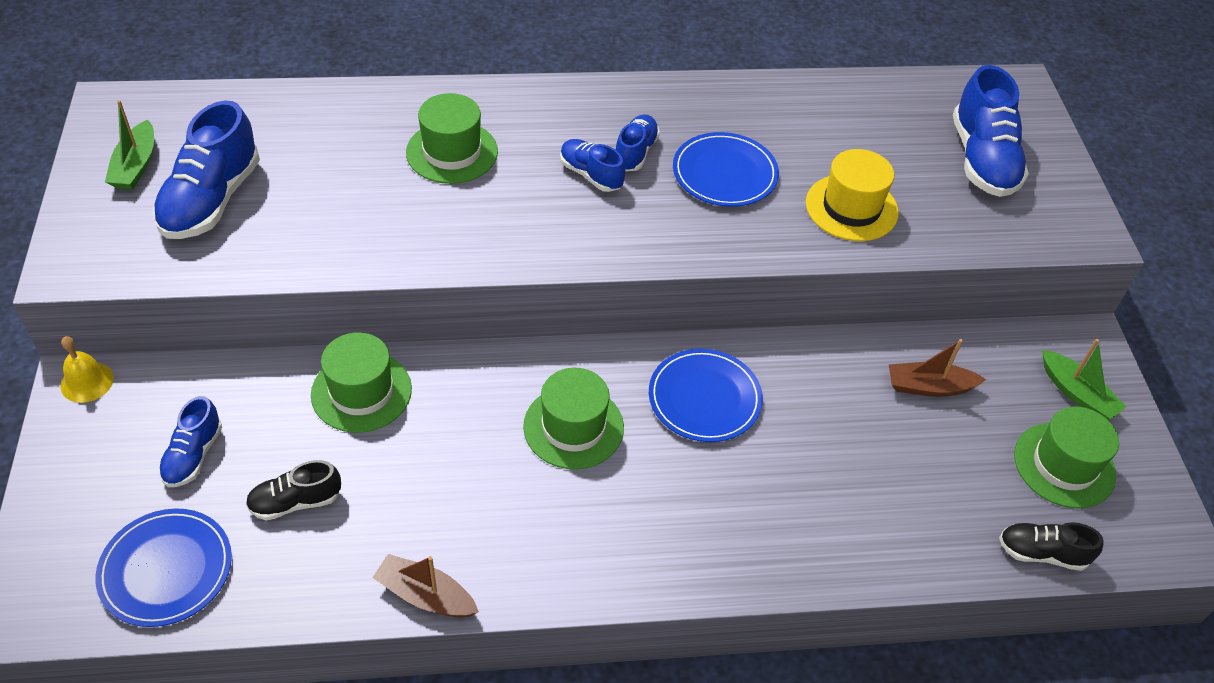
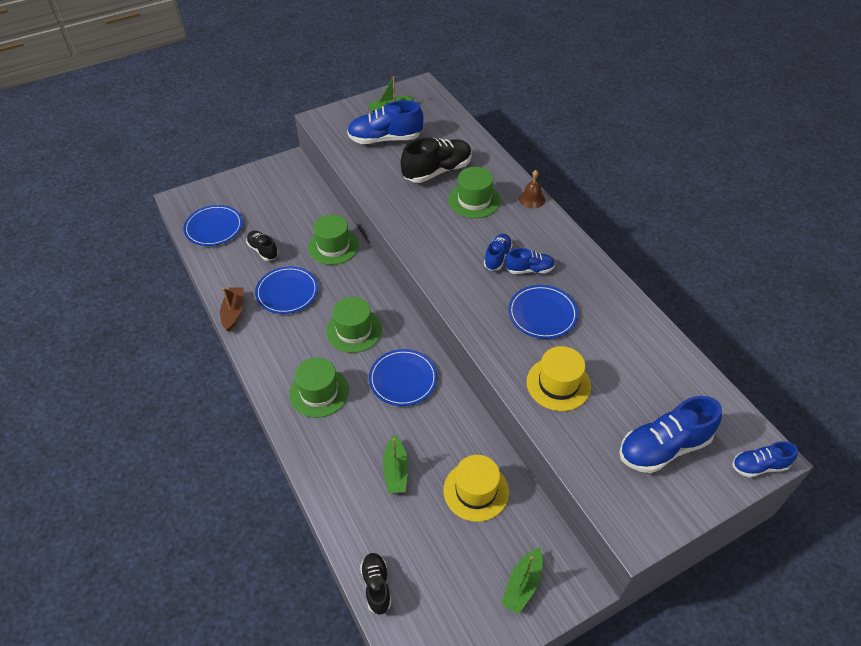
camera: 70 degrees right, 0 degrees up
yellow bell [60,336,114,403] -> none
blue shoe [159,396,222,487] -> blue shoe moved to [732,441,798,477]
brown boat [889,339,986,397] -> yellow hat [444,455,509,522]
green hat [1014,407,1119,509] -> green hat moved to [289,357,349,418]
none -> blue plate [255,266,318,314]
none -> green boat [383,435,408,493]
none -> black shoe [401,137,472,183]
none -> brown bell [519,170,545,209]

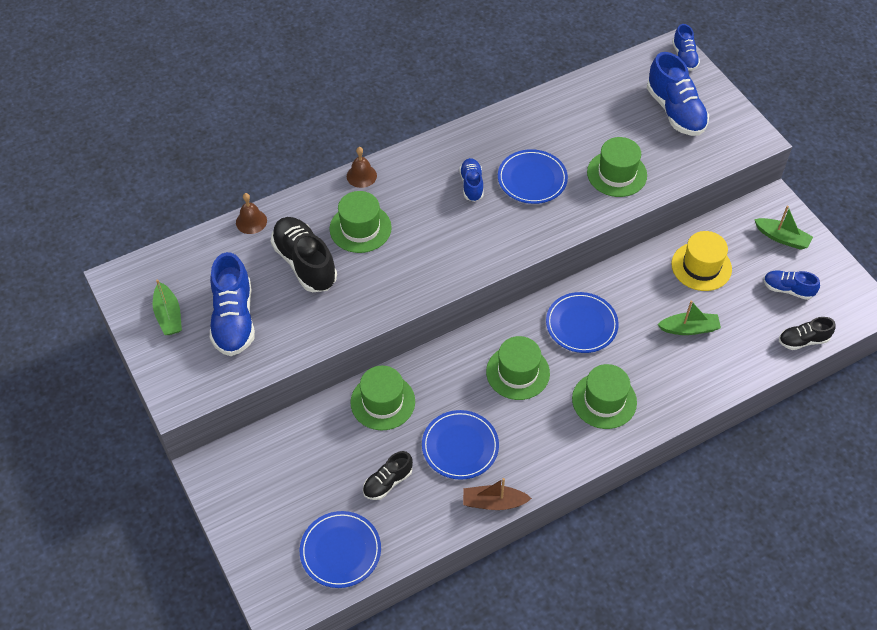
camera: 90 degrees left, 5 degrees up
blue shoe [484,234,513,271] -> blue shoe moved to [764,271,820,300]
yellow hat [527,346,591,411] -> green hat [587,137,647,197]
none -> brown bell [236,193,267,234]

